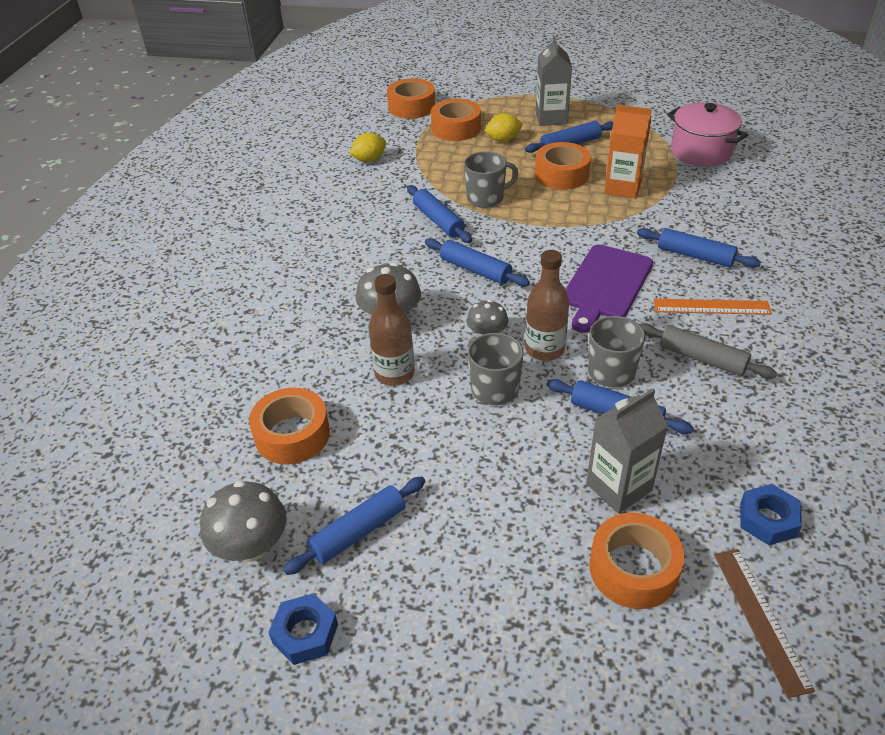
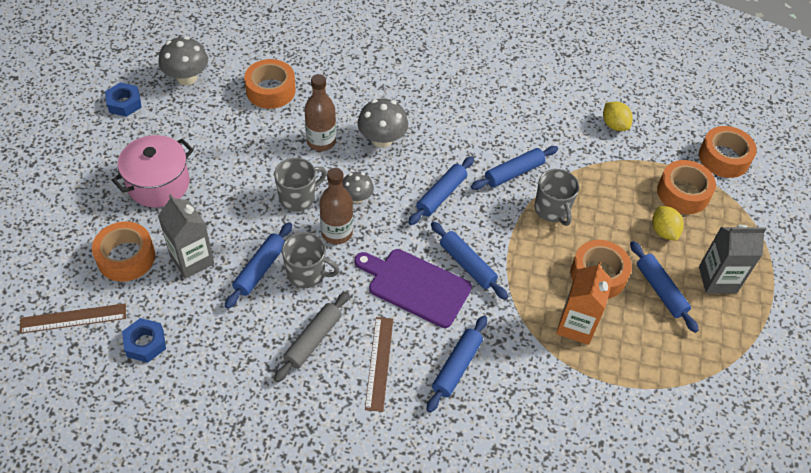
camera: 85 degrees right, 10 degrees up
blue rolling pin [283,477,426,575] -> blue rolling pin moved to [431,222,508,300]
orange ruler [654,299,772,315] -> brown ruler [365,317,393,412]
pink pot [667,102,748,166] -> pink pot moved to [112,135,194,207]

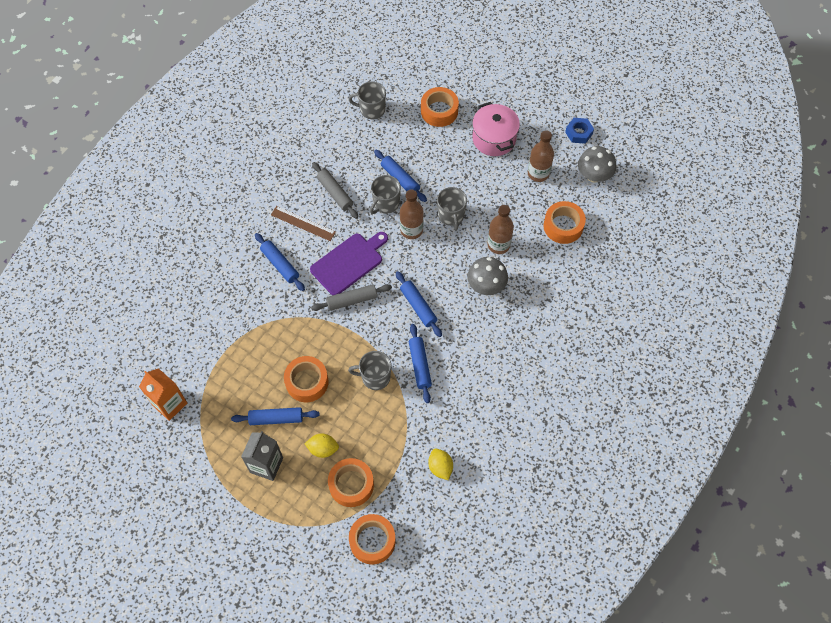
camera: 115 degrees right, 10 degrees up
brown ruler [20,303,126,334] -> none
blue nut [122,318,166,363] -> grey mug [348,82,386,119]
grey carton [158,194,214,279] -> none
grey mushroom [342,172,374,203] -> none
blue rolling pin [431,222,508,300] -> grey rolling pin [311,284,392,311]
orange carton [556,262,613,345] -> orange carton moved to [139,368,187,421]
yellow lemon [603,102,633,131] -> yellow lemon turned 75 degrees clockwise [428,448,453,480]
none -> brown bottle [528,130,554,182]

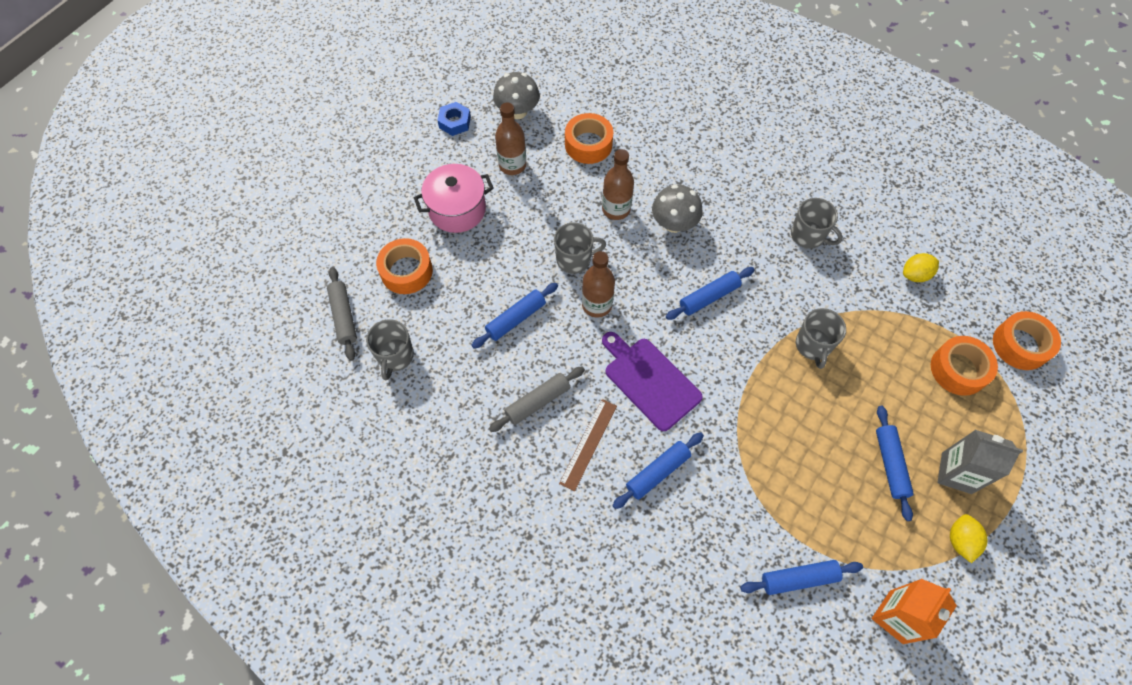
camera: 90 degrees left, 0 degrees up
orange tape [284,356,328,402] -> none
yellow lemon [304,433,339,458] -> yellow lemon moved to [950,514,988,563]
grey rolling pin [311,284,392,311] -> grey rolling pin moved to [327,267,357,361]
grey mug [370,175,401,214] -> grey mug moved to [791,198,843,249]
blue rolling pin [409,324,432,403] -> blue rolling pin moved to [740,560,863,595]

